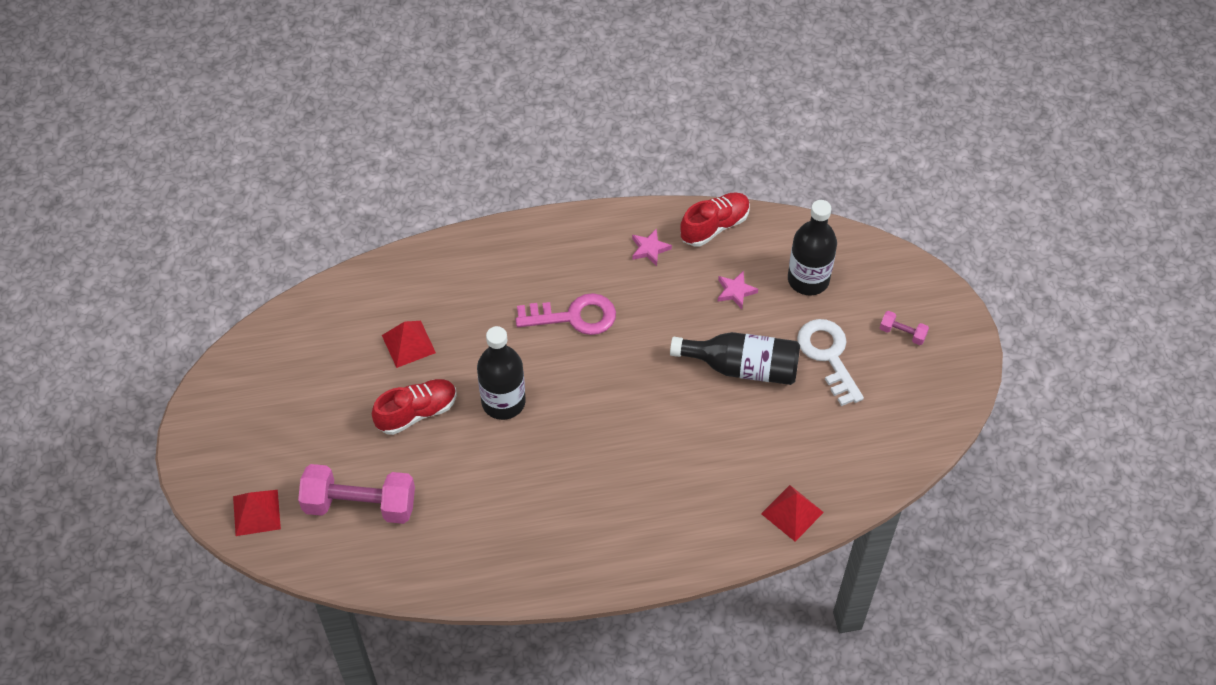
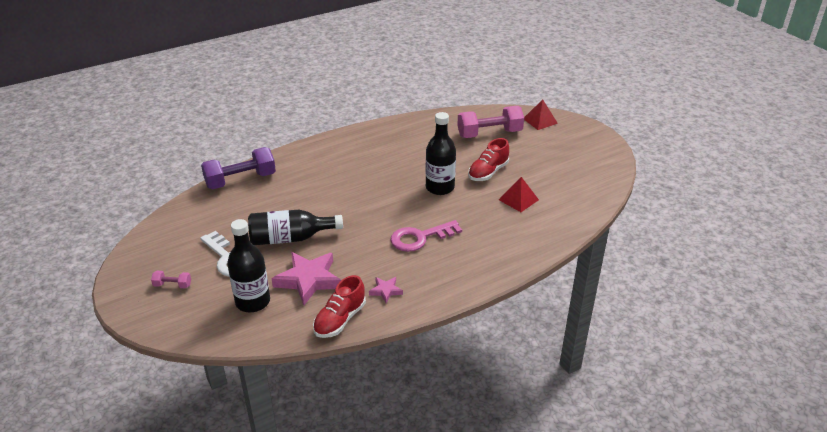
camera: 160 degrees right, 20 degrees down
pink star [718,271,758,309] -> pink star [271,252,341,305], size x2.06
red pyramid [761,485,824,542] -> purple dumbbell [201,147,276,189]

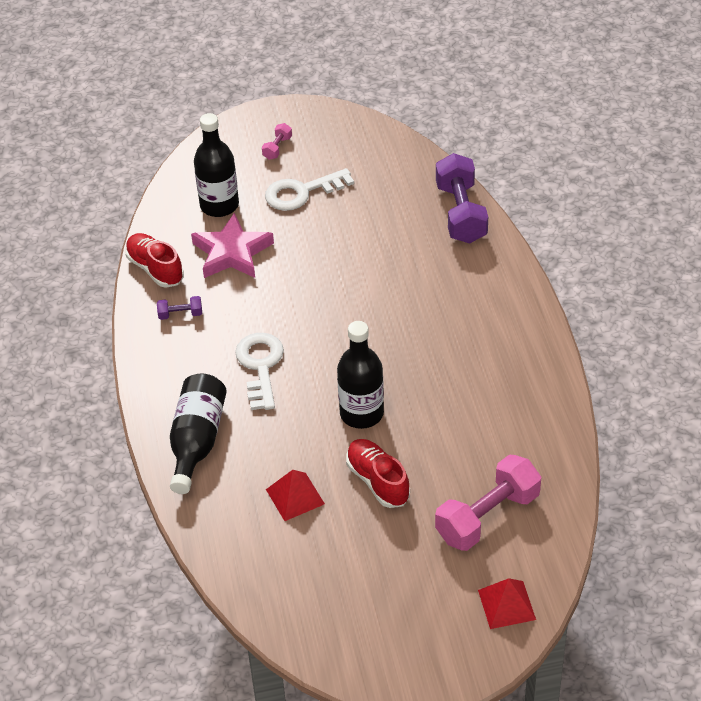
camera: 110 degrees right, 10 degrees up
black bottle [248,210,343,245] -> black bottle moved to [170,373,227,494]
pink star [369,277,403,303] -> purple dumbbell [157,296,202,320]
pink key [391,220,462,252] -> white key [235,333,284,410]
pink dumbbell [457,106,524,138] -> pink dumbbell turned 45 degrees clockwise [435,455,541,551]

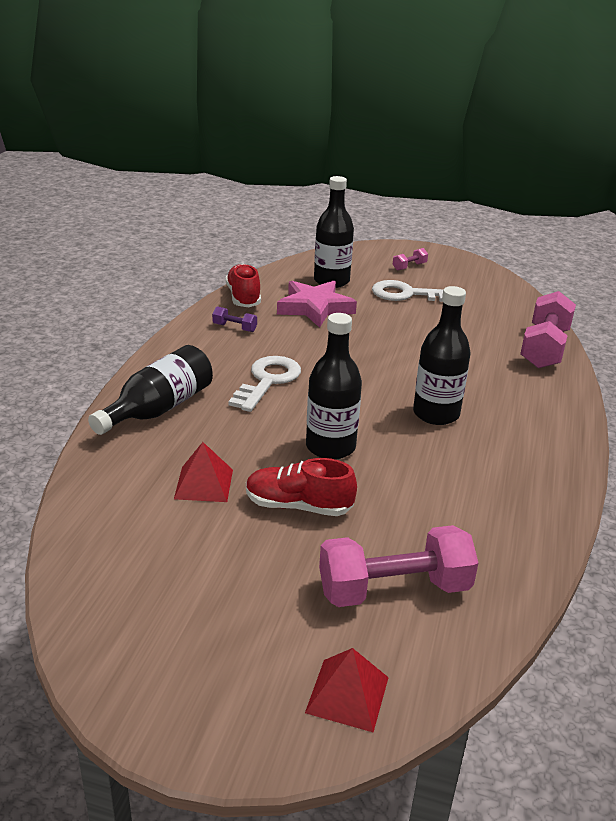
camera: 25 degrees right, 15 degrees down
red shoe [346,439,410,508] -> red shoe turned 75 degrees counterclockwise [246,458,357,516]
purple dumbbell [436,153,488,243] -> pink dumbbell [520,291,576,368]
none -> black bottle [413,286,471,425]

